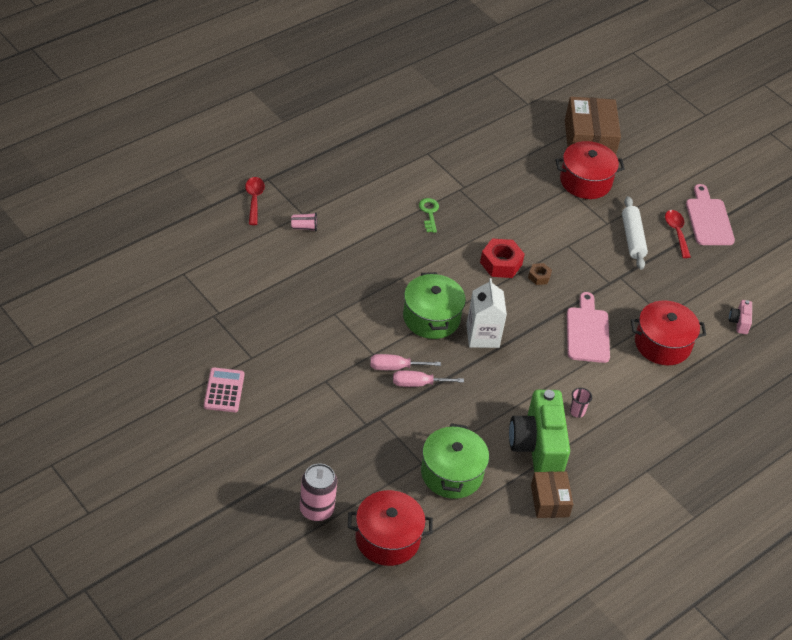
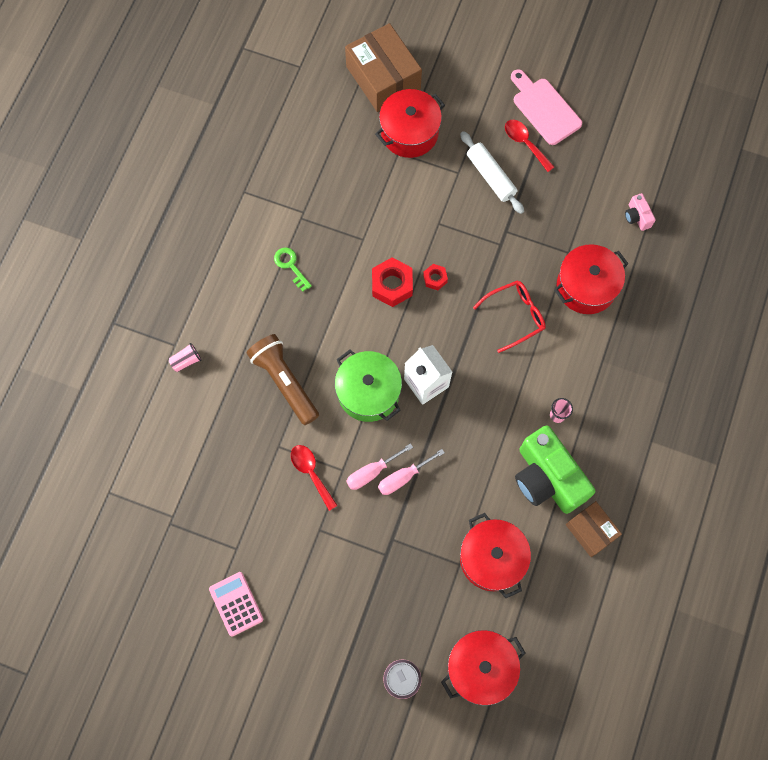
camera: 25 degrees left, 25 degrees up
red spoon [245,177,265,225] -> red spoon moved to [291,445,338,511]
green pot [421,423,489,499] -> red pot [460,513,531,598]
brown nut [528,263,552,285] -> red nut [423,264,448,290]
pink cutting board [567,292,610,363] -> red glasses [473,280,546,353]
none -> brown flashlight [247,334,319,425]

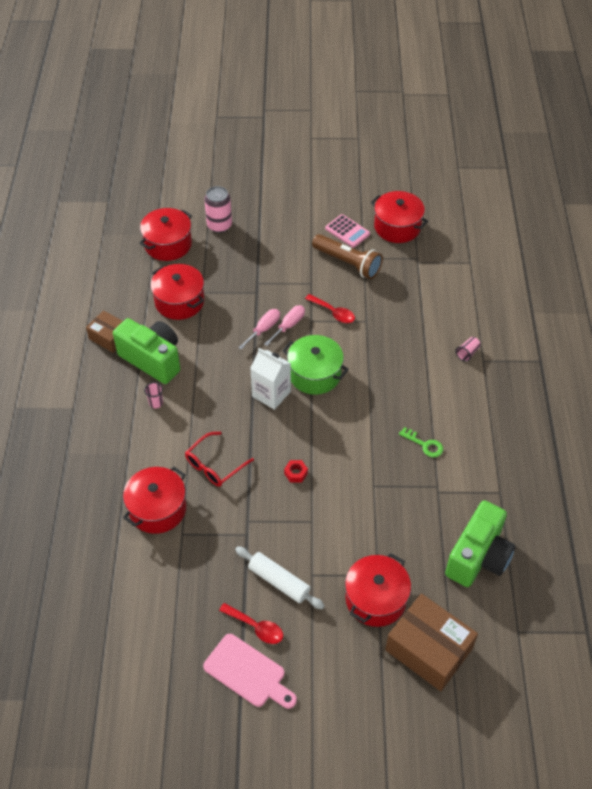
camera: 160 degrees right, 20 degrees down
brown flashlight [247,334,319,425] -> brown flashlight moved to [312,234,383,279]
red nut [372,258,413,307] -> none
pink camera [625,193,656,231] -> none
none -> red pot [371,191,428,243]
none -> green camera [445,500,516,587]

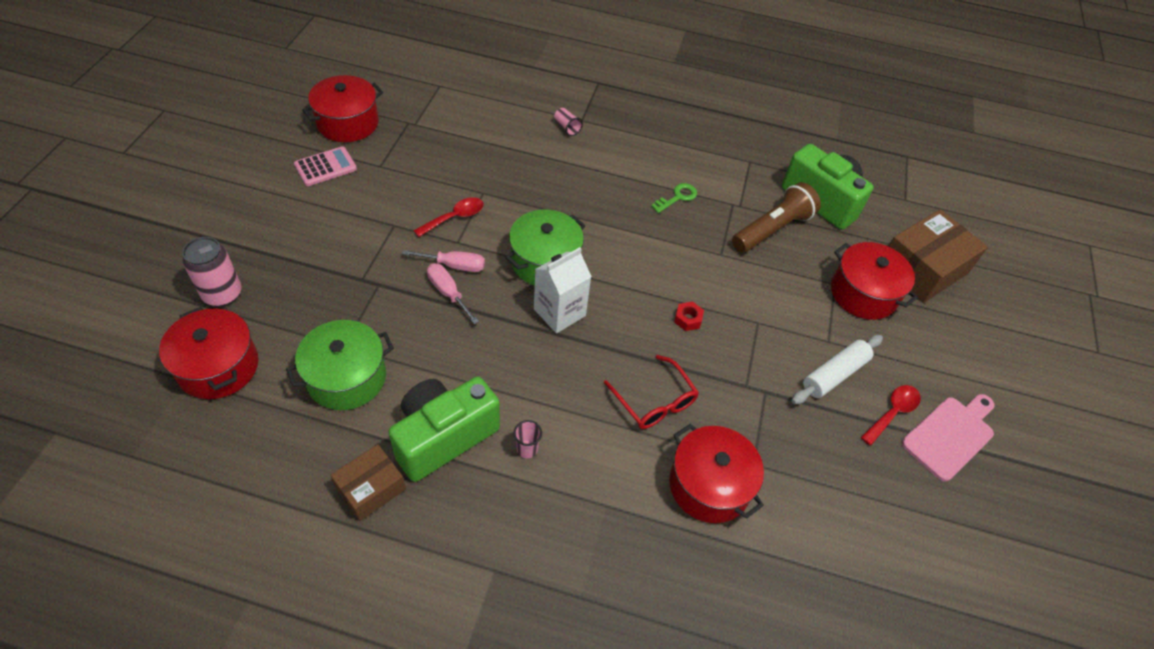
camera: 80 degrees left, 0 degrees up
red pot [151,264,204,320] -> green pot [286,320,394,410]
pink screwdriver [264,305,305,346] -> pink screwdriver turned 135 degrees clockwise [402,250,485,272]
brown flashlight [312,234,383,279] -> brown flashlight moved to [732,182,821,253]

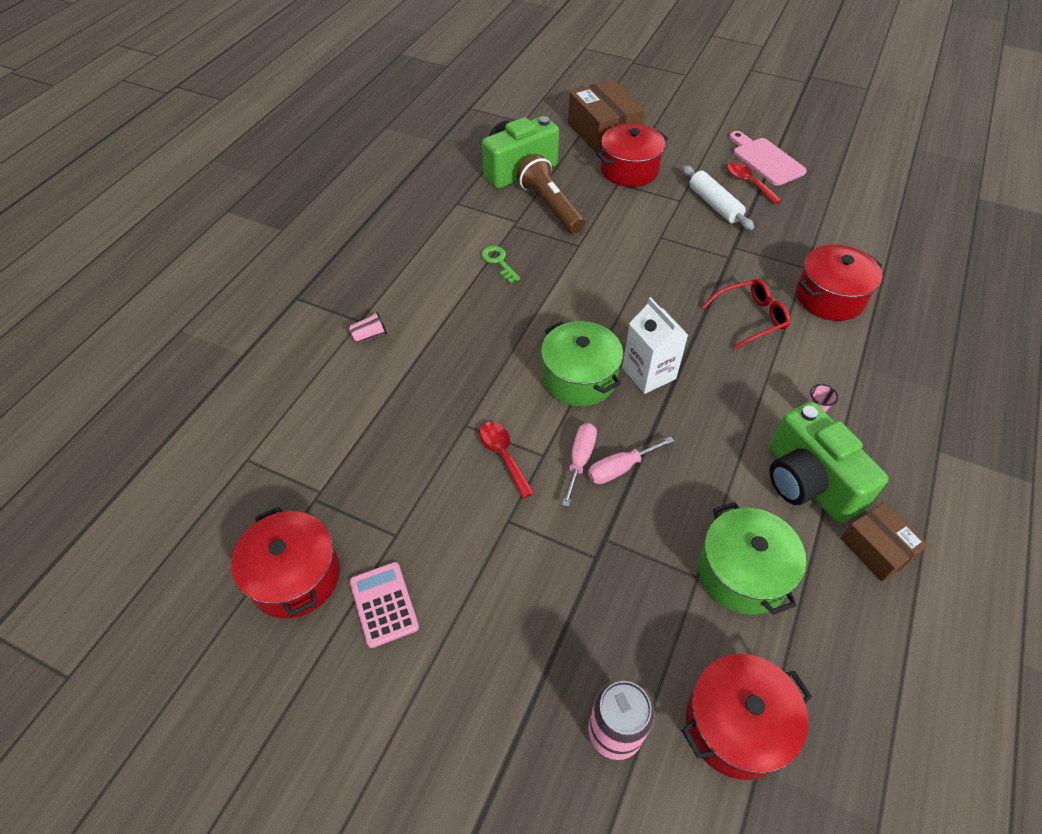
camera: 75 degrees left, 0 degrees up
red nut [674,301,704,331] -> none

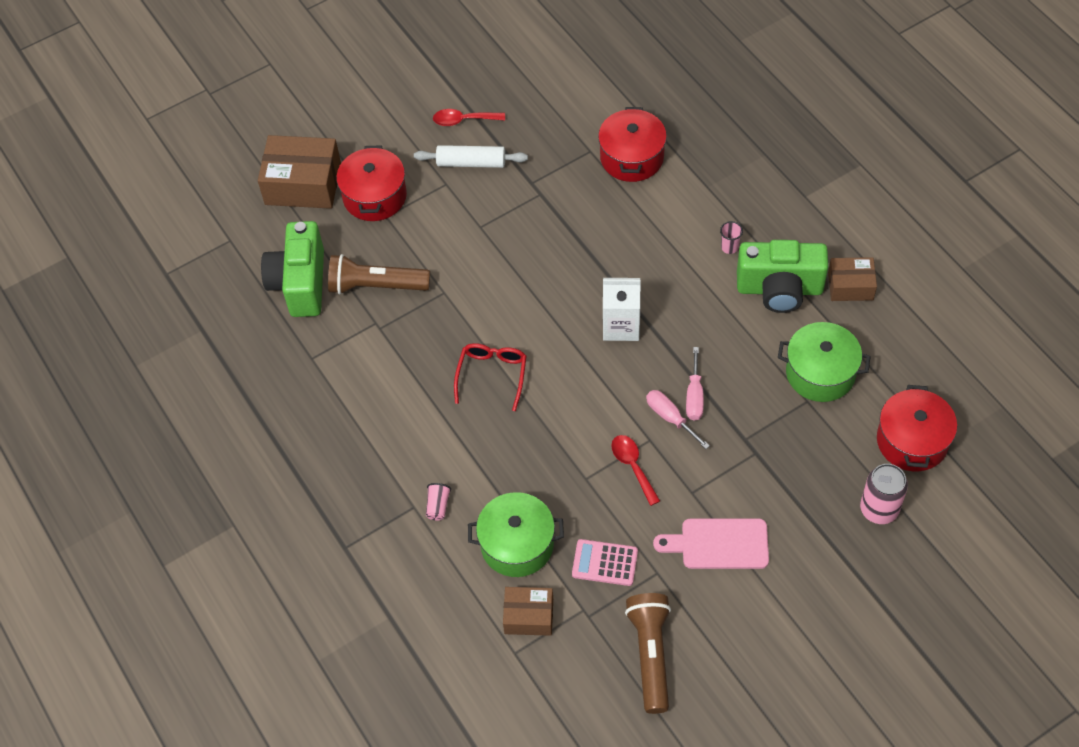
camera: 55 degrees left, 5 degrees up
red pot [231,507,340,618] -> brown flashlight [625,593,671,714]
pink calculator [350,562,419,648] -> pink calculator moved to [572,539,638,586]
red spoon [479,422,534,498] -> red spoon turned 60 degrees clockwise [611,435,660,506]
green key [481,246,520,283] -> none
green pot [541,321,623,406] -> green pot moved to [468,492,564,577]
red glasses [702,279,790,350] -> red glasses moved to [454,343,526,411]
pink cutting board [729,131,807,186] -> pink cutting board moved to [653,519,769,569]
none -> brown box [503,587,553,636]

